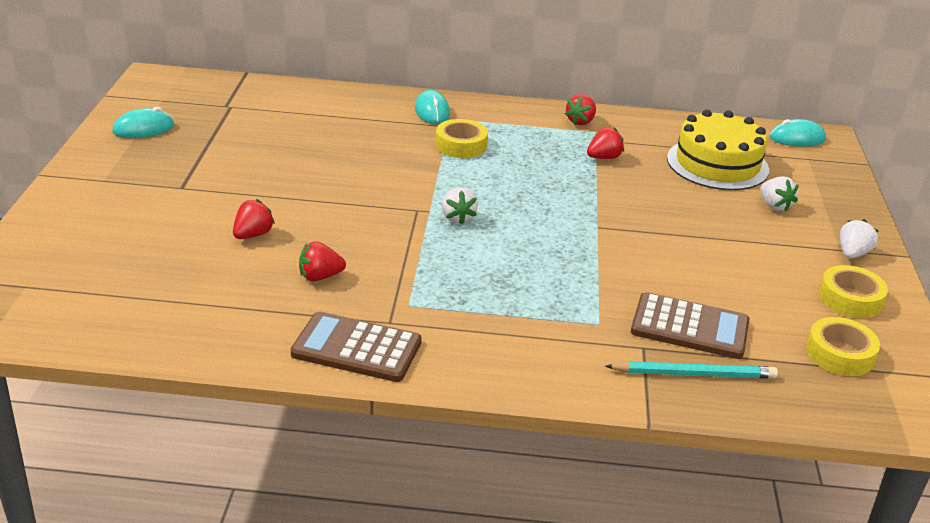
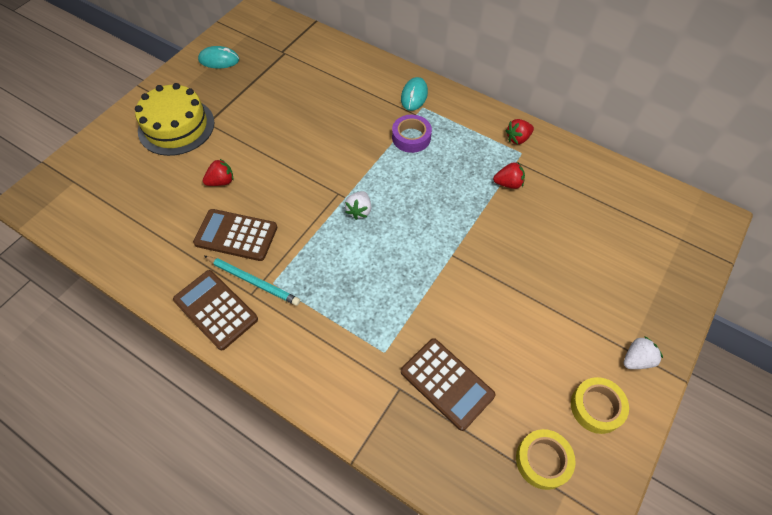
camera: 30 degrees right, 25 degrees up
red strawberry [299,241,346,281] -> brown calculator [193,209,277,261]
yellow tape [436,119,488,158] -> purple tape [392,115,432,153]
turquoise pencil [605,361,778,379] -> turquoise pencil moved to [204,256,300,306]
yellow cake [667,110,769,190] -> yellow cake moved to [135,83,215,156]
white strawberry [760,177,798,212] -> none
turquoise mouse [770,119,826,147] -> none

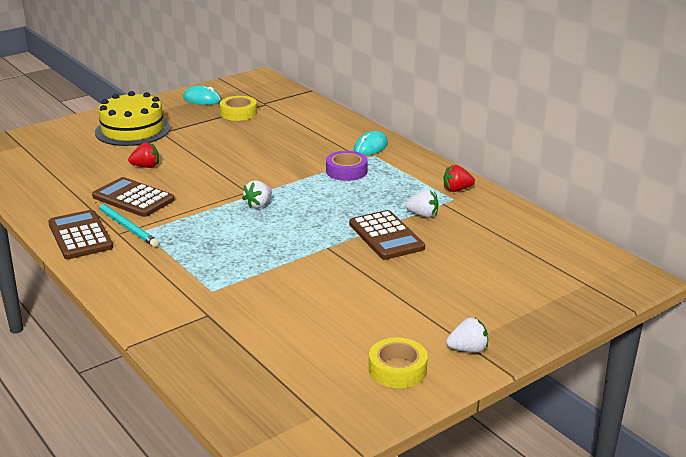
camera: 20 degrees right, 30 degrees down
brown calculator [401,338,495,431] -> brown calculator moved to [349,210,425,260]
red strawberry [493,162,525,189] -> white strawberry [405,189,438,218]
yellow tape [516,429,576,490] -> yellow tape moved to [220,96,257,121]

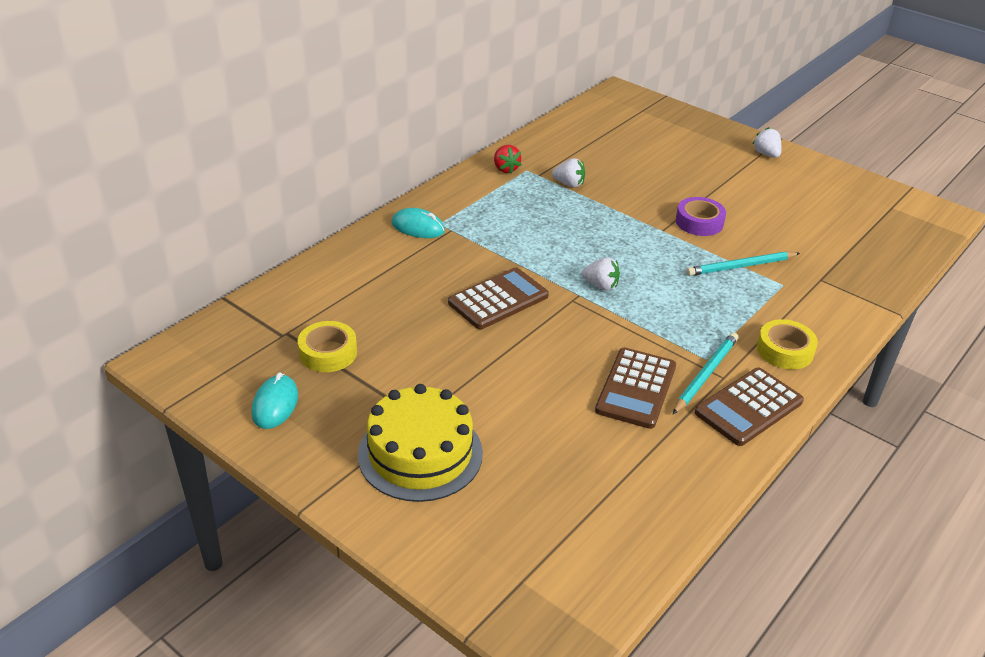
camera: 105 degrees left, 10 degrees up
red strawberry [128,142,159,168] -> none
purple tape [326,151,368,181] -> purple tape moved to [676,197,726,236]
brown calculator [349,210,425,260] -> brown calculator moved to [448,267,549,329]
yellow tape [369,337,428,388] -> yellow tape moved to [757,319,818,369]
white strawberry [405,189,438,218] -> white strawberry turned 105 degrees clockwise [552,158,585,187]
none -> turquoise pencil [686,251,800,276]

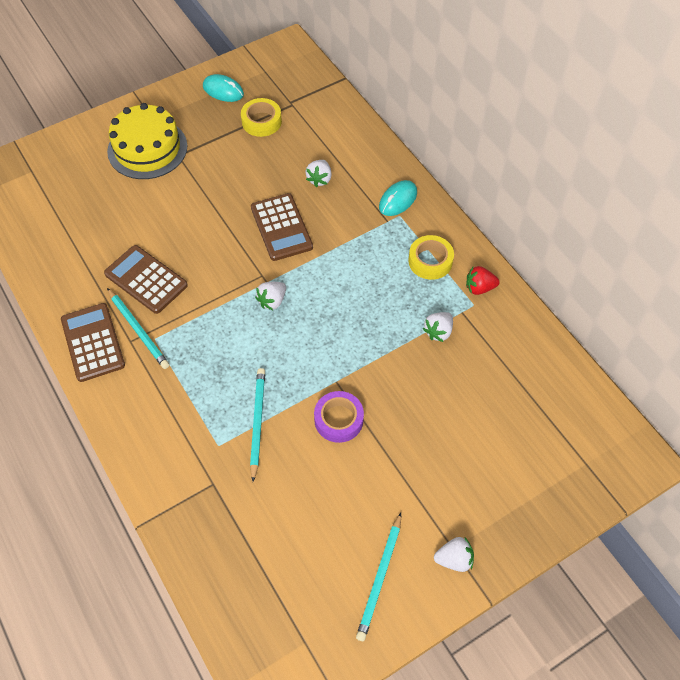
camera: 110 degrees right, 20 degrees up
yellow tape [757,319,818,369] -> yellow tape moved to [408,235,454,280]
none -> white strawberry [305,160,332,187]
none -> turquoise pencil [356,513,401,641]

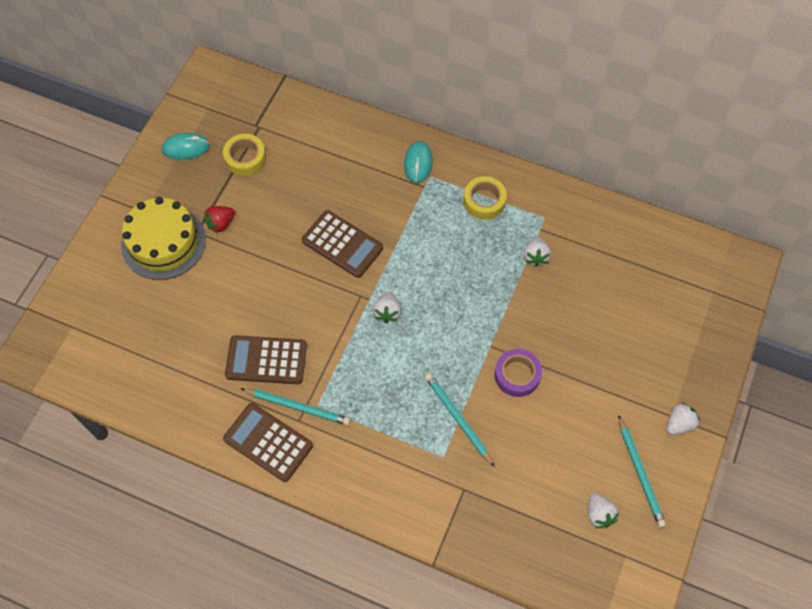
camera: 35 degrees left, 5 degrees up
white strawberry [305,160,332,187] -> white strawberry moved to [588,493,619,528]
red strawberry [466,266,500,295] -> red strawberry moved to [204,206,235,233]

